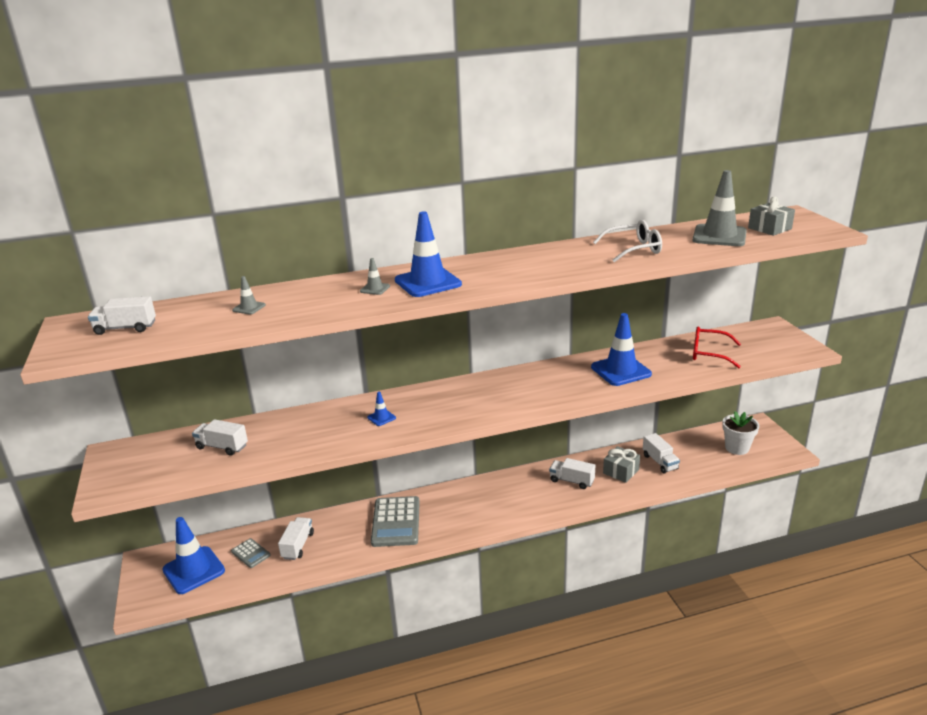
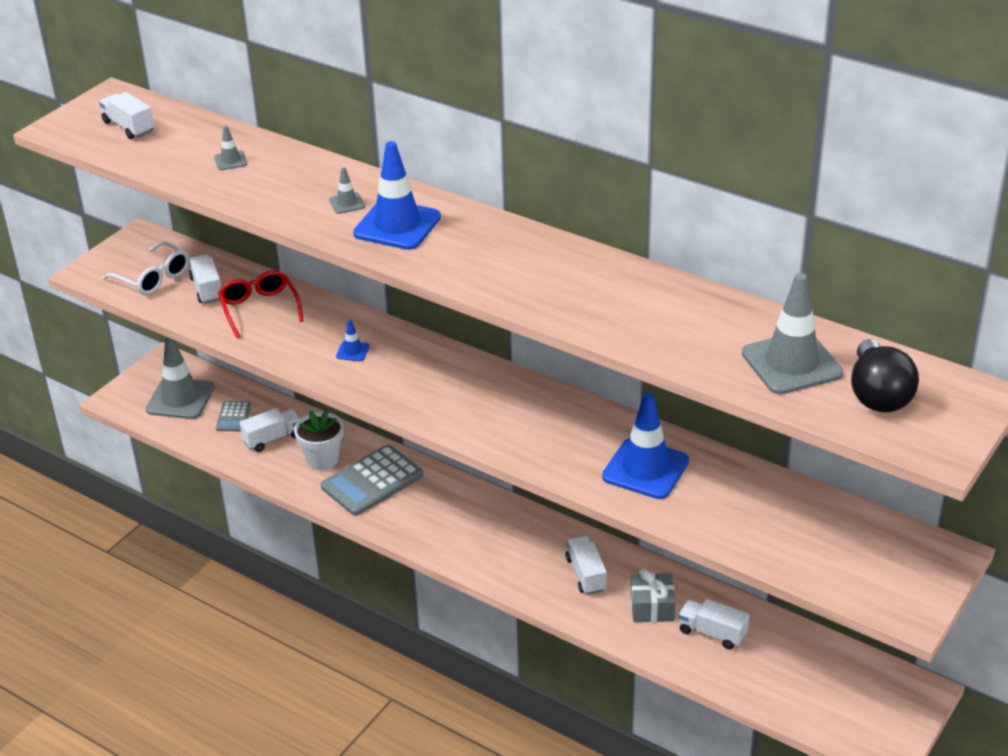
camera: 50 degrees right, 10 degrees up
blue traffic cone [163,517,225,594] -> grey traffic cone [146,337,215,419]
white glasses [593,220,662,262] -> white glasses moved to [102,241,189,295]
white truck [643,433,680,473] -> white truck turned 90 degrees clockwise [678,599,749,649]
red glasses [693,326,741,368] -> red glasses moved to [218,270,304,338]
white flower pot [722,411,759,455] -> white flower pot moved to [294,410,343,470]
grey gift [748,197,795,236] -> black light bulb [851,339,919,413]

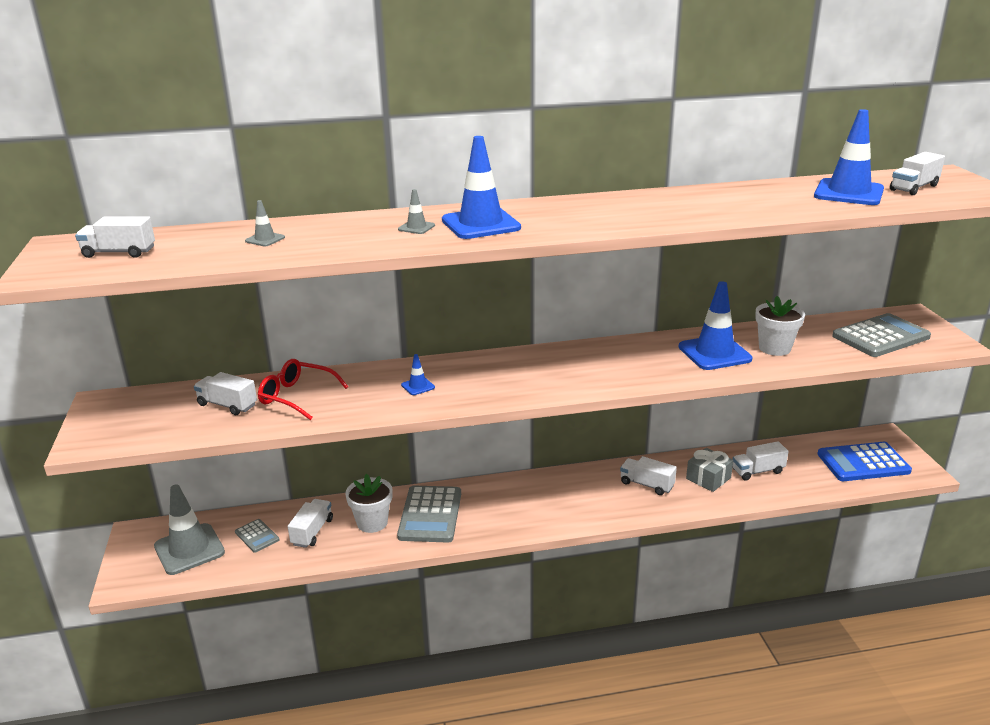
camera: 45 degrees left, 10 degrees down
white glasses [102,241,189,295] -> none
grey traffic cone [742,273,843,395] -> blue traffic cone [814,109,884,205]
black light bulb [851,339,919,413] -> white truck [890,152,945,195]
none -> white flower pot [755,296,805,356]
none -> blue calculator [817,442,912,481]
none -> grey calculator [832,313,931,357]

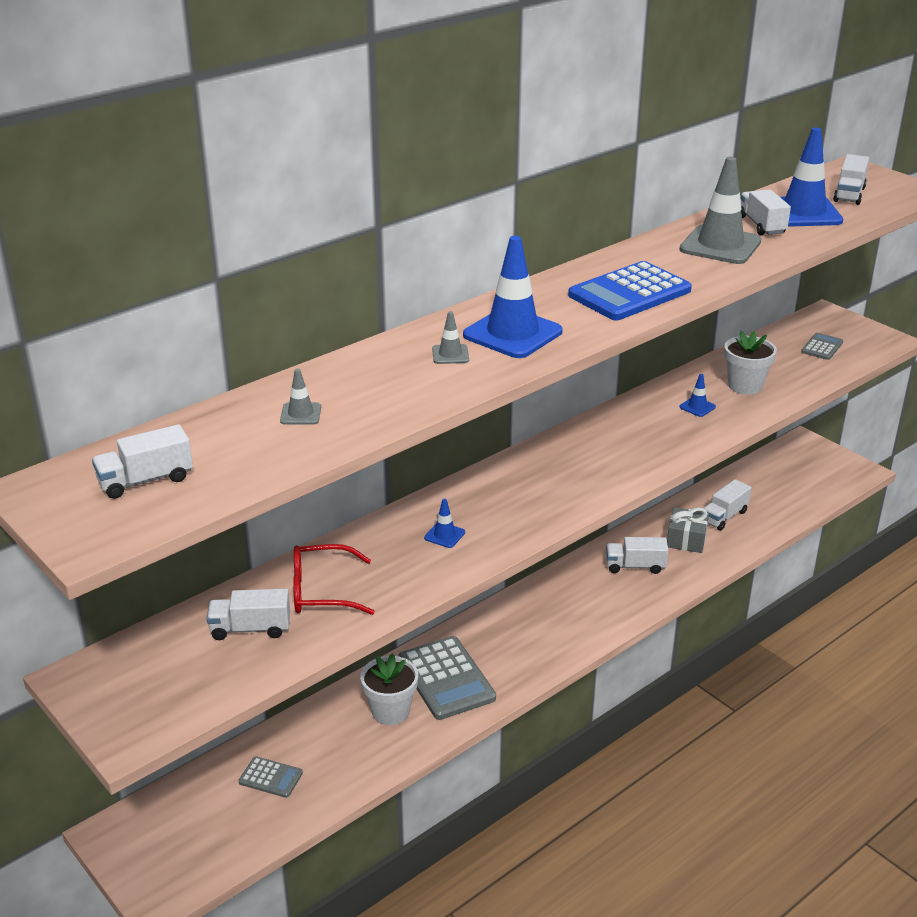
camera: 30 degrees left, 5 degrees up
grey traffic cone [154,485,225,575] -> grey traffic cone moved to [679,157,762,264]
white truck [288,499,333,548] -> white truck moved to [740,189,791,235]
blue traffic cone [678,281,752,370] -> blue traffic cone [679,374,716,417], size x0.44
blue calculator [817,442,912,481] -> blue calculator moved to [568,261,692,321]
grey calculator [832,313,931,357] -> grey calculator [801,333,843,360], size x0.51

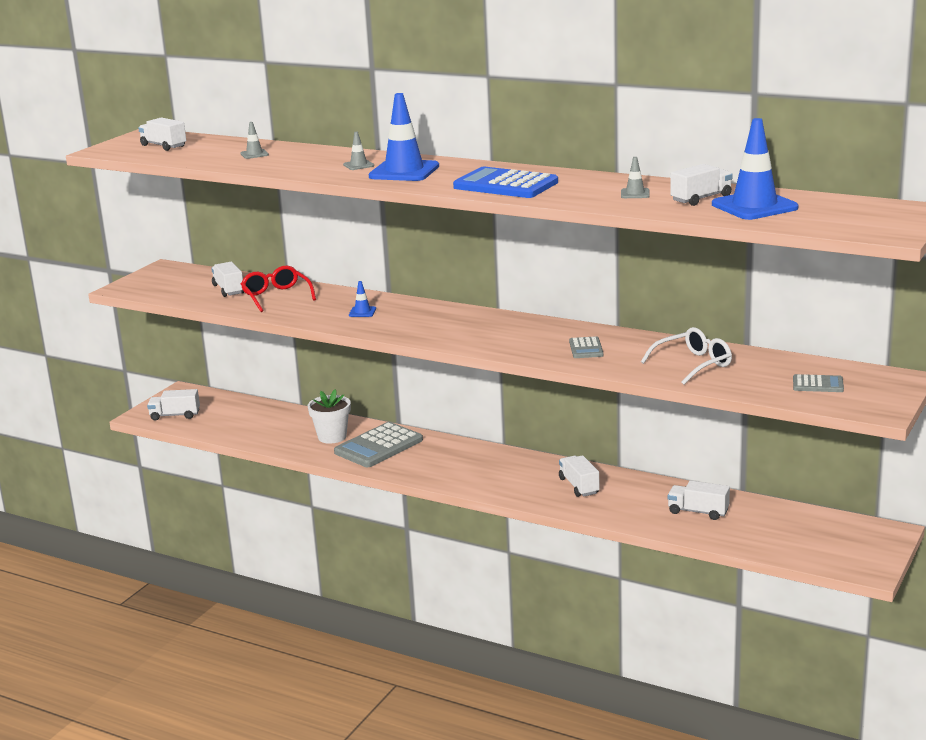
camera: 70 degrees right, 10 degrees down
grey calculator [239,756,303,798] -> grey calculator moved to [569,336,604,358]
grey gift [667,507,709,553] -> none
grey traffic cone [679,157,762,264] -> grey traffic cone [621,157,650,198], size x0.44
blue traffic cone [679,374,716,417] -> none
white flower pot [724,331,777,395] -> white glasses [641,327,732,385]
white truck [833,154,869,205] -> white truck moved to [147,389,200,421]

